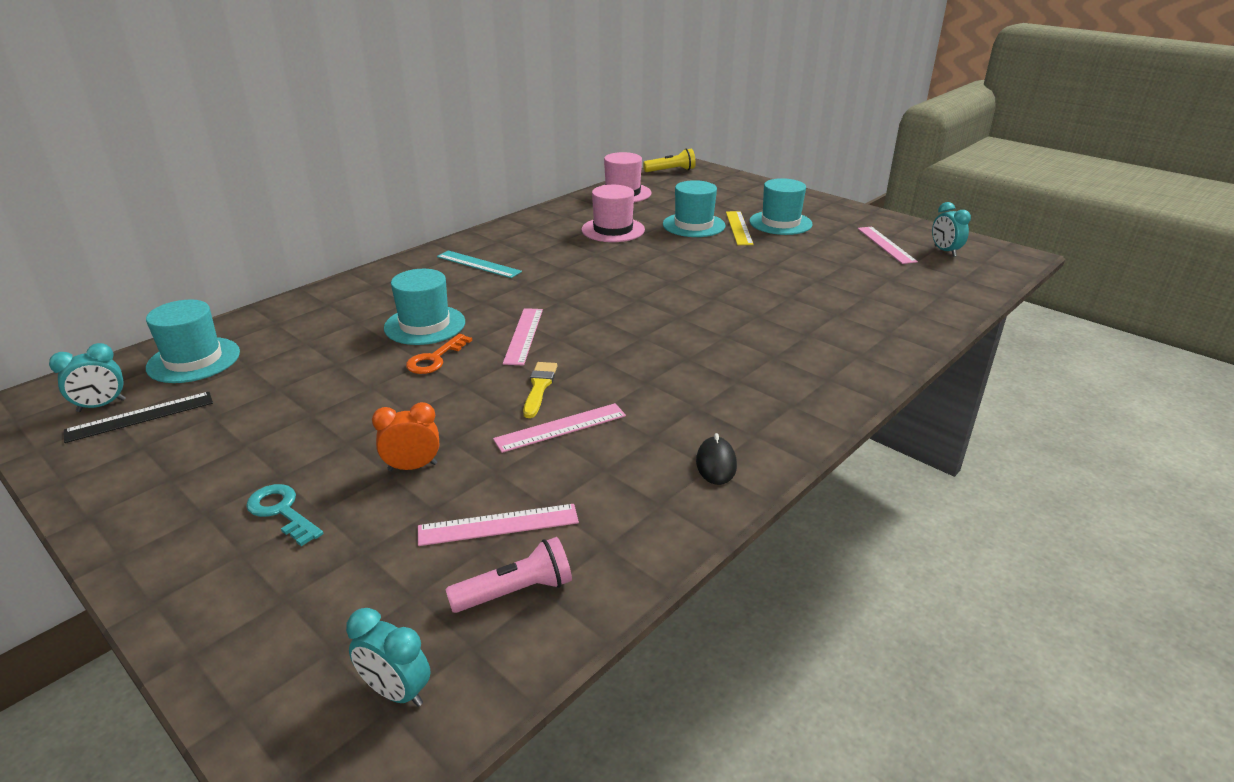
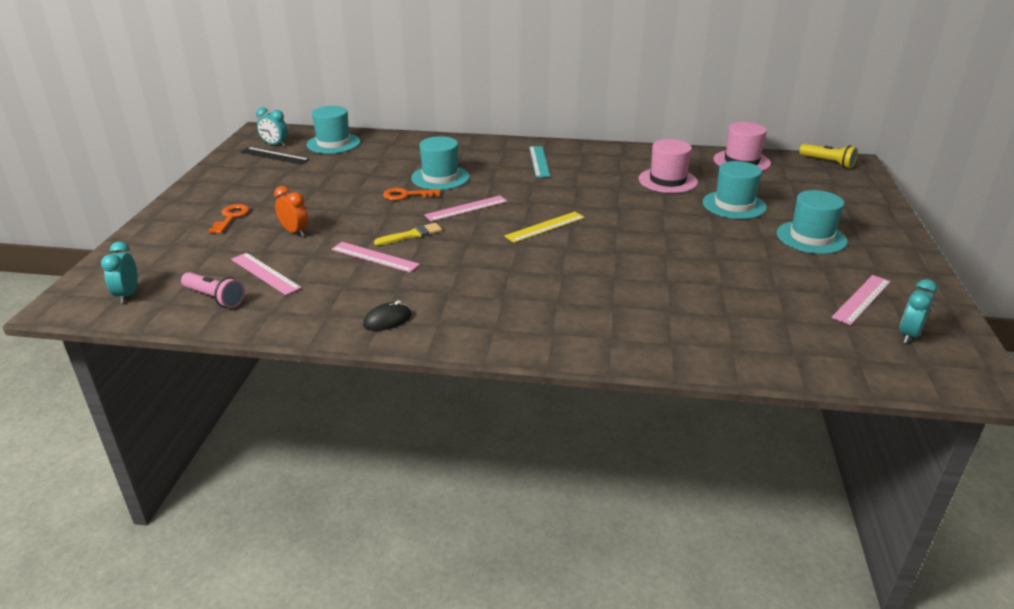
camera: 55 degrees right, 0 degrees up
turquoise key [246,484,323,546] -> orange key [208,204,249,234]
yellow ruler [726,211,754,245] -> yellow ruler moved to [504,212,585,243]

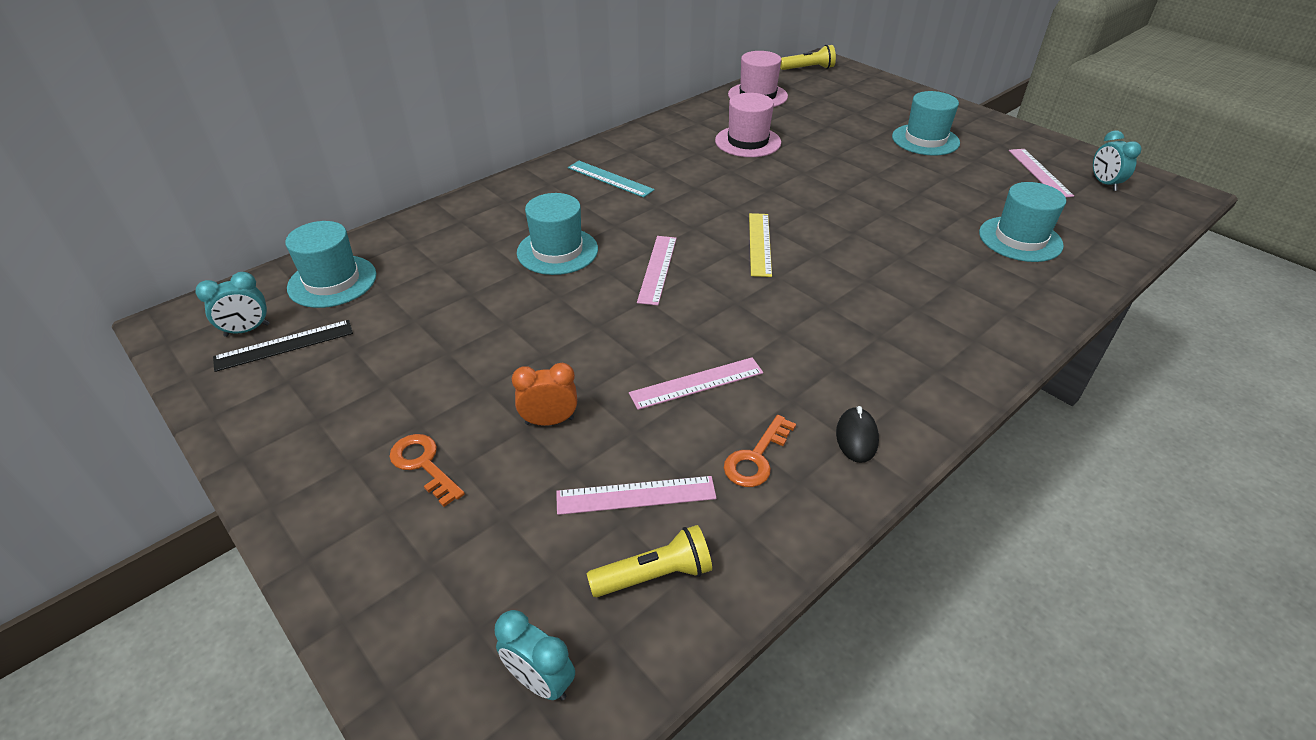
camera: 50 degrees left, 10 degrees up
pink flashlight [181,272,245,308] -> yellow flashlight [587,525,712,597]
yellow brush [374,223,442,245] -> none
orange key [383,188,441,200] -> orange key moved to [724,415,796,487]
turquoise hat [703,161,767,219] -> turquoise hat moved to [979,182,1066,262]

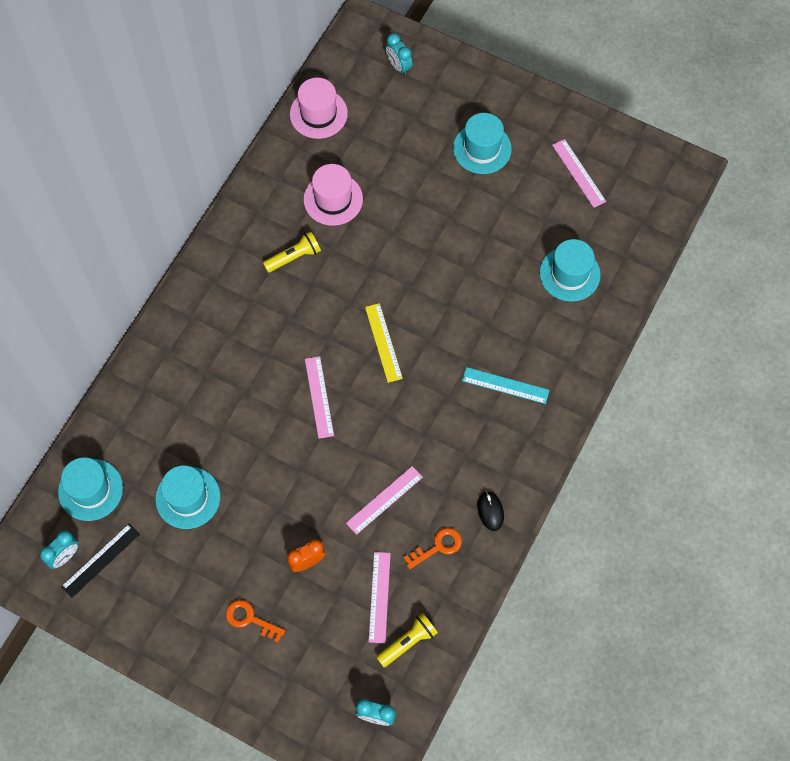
camera: 20 degrees left, 25 degrees up
turquoise hat [517,193,598,275] -> turquoise hat moved to [155,465,220,529]
pink ruler [556,476,716,515] -> pink ruler turned 60 degrees counterclockwise [369,552,391,643]
turquoise ruler [568,161,655,198] -> turquoise ruler moved to [462,367,550,404]
orange key [724,415,796,487] -> orange key turned 135 degrees counterclockwise [403,528,462,569]
yellow flashlight [780,45,836,70] -> yellow flashlight moved to [263,231,321,273]
turquoise clock [1093,130,1141,191] -> turquoise clock moved to [386,33,413,76]

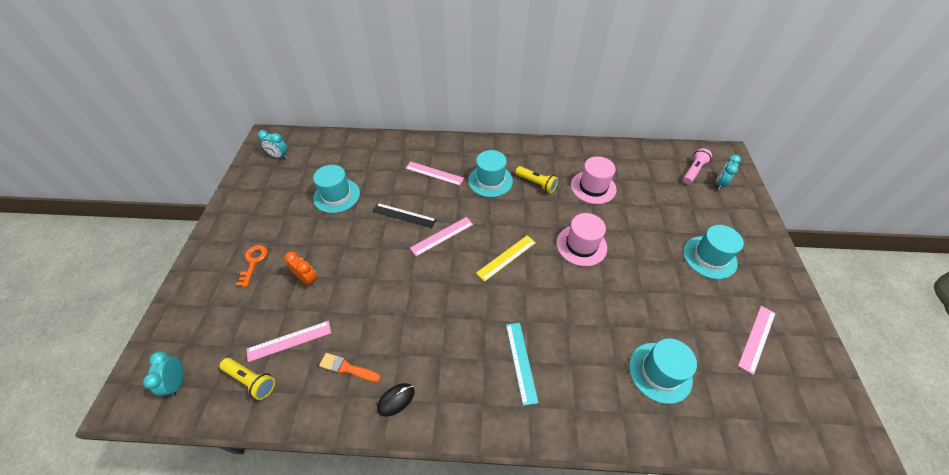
camera: 65 degrees right, 15 degrees down
turquoise hat [58,457,123,521] -> turquoise hat moved to [468,150,513,197]
black ruler [61,524,140,598] -> black ruler moved to [372,203,437,228]
pink hat [290,78,348,139] -> pink hat moved to [557,213,607,266]
pink ruler [346,466,423,535] -> pink ruler moved to [405,161,464,186]
orange key [403,528,462,569] -> orange brush [319,353,380,382]
none -> pink flashlight [683,148,712,184]

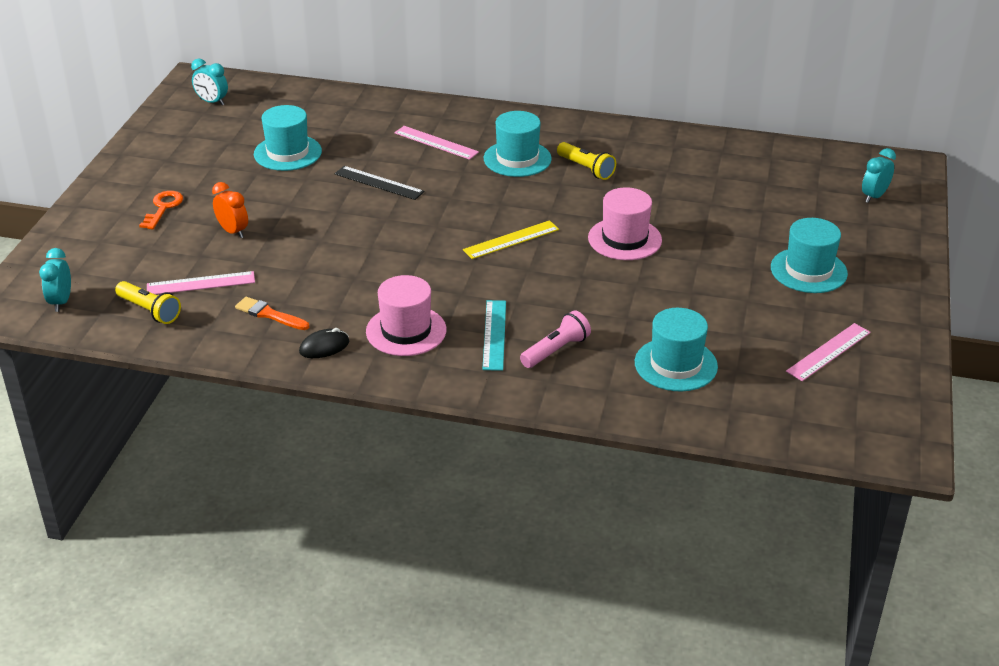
camera: 10 degrees right, 15 degrees down
pink ruler [410,217,473,256] -> none
pink hat [571,156,616,204] -> pink hat moved to [366,275,447,356]
pink flashlight [683,148,712,184] -> pink flashlight moved to [520,310,591,368]

